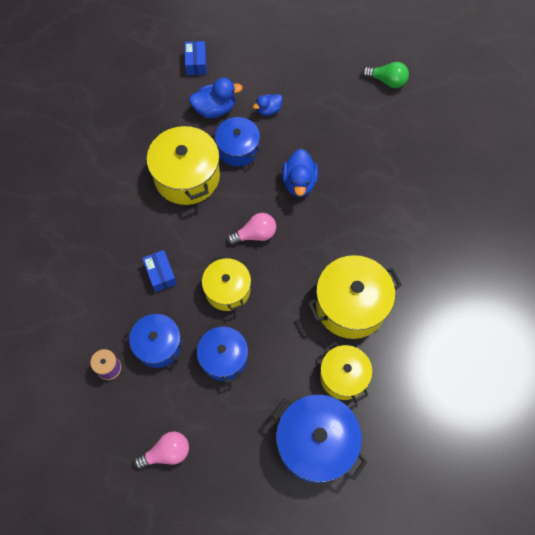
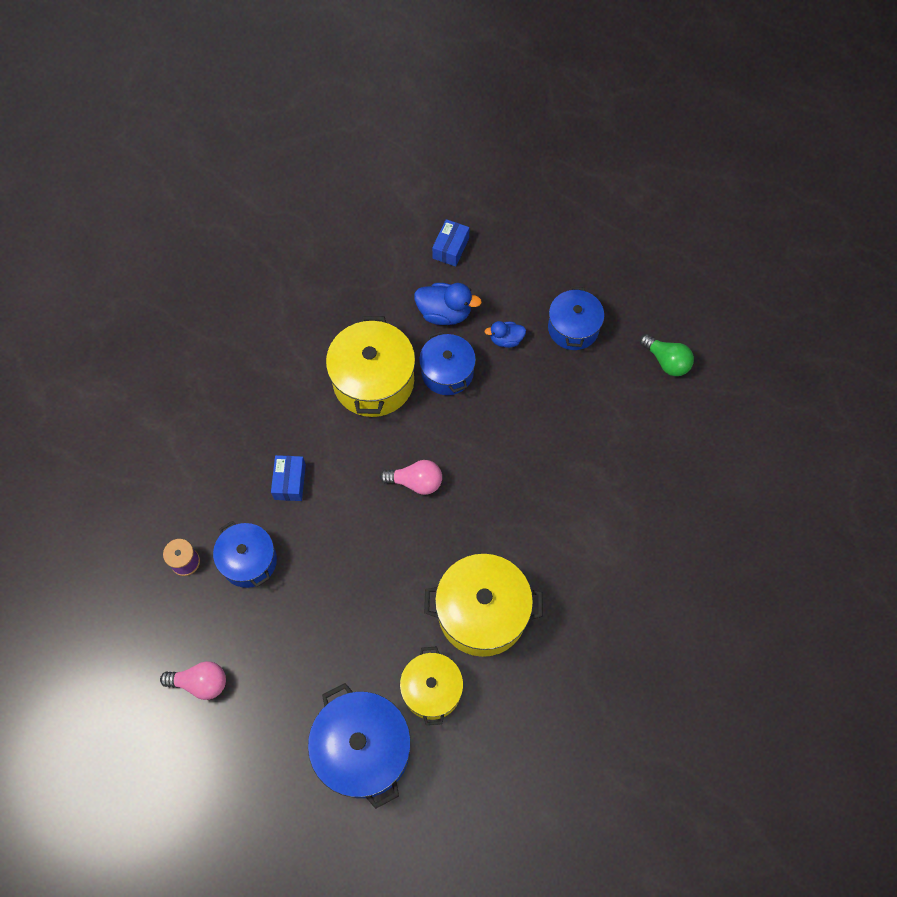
camera: 25 degrees right, 0 degrees up
blue pot [197,322,248,384] -> blue pot moved to [548,287,604,350]
yellow pot [202,255,251,311] -> none
blue duck [282,149,318,197] -> none

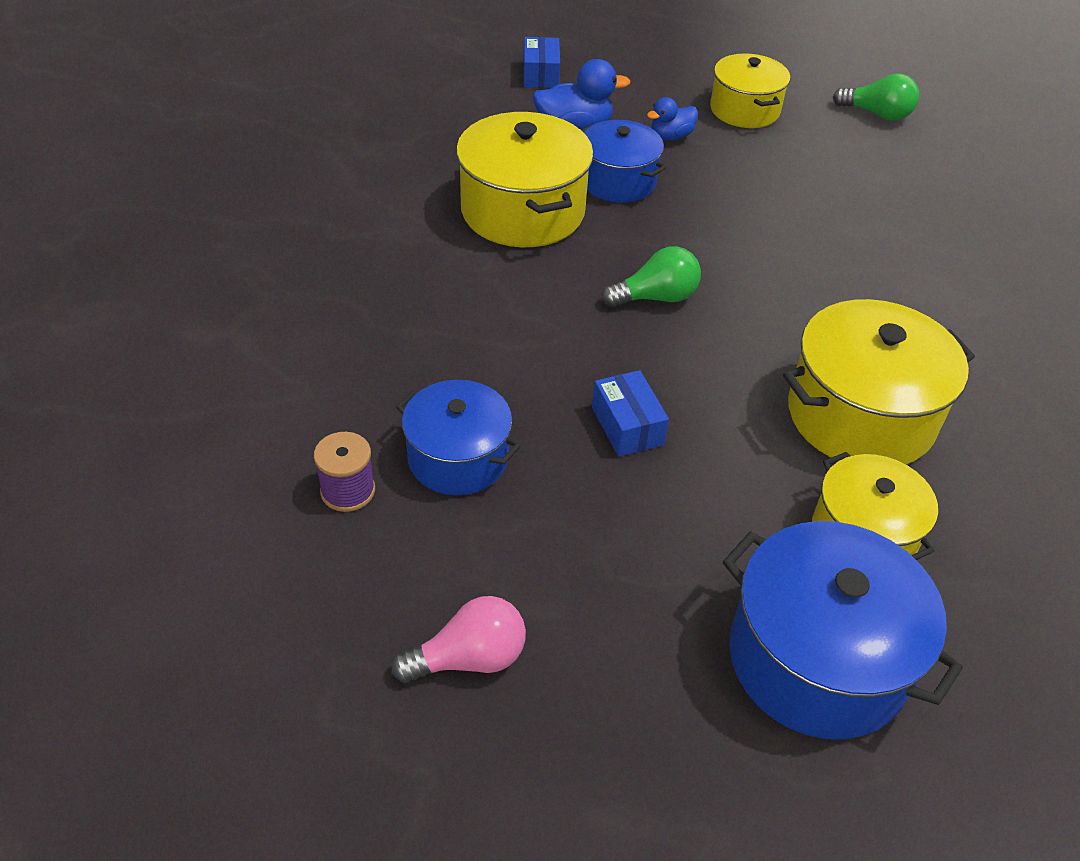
camera: 25 degrees left, 20 degrees down
blue box [271,455,306,501] -> blue box moved to [592,370,669,457]
pink light bulb [380,460,442,495] -> green light bulb [602,246,701,307]
blue pot [548,287,604,350] -> yellow pot [710,53,790,128]

